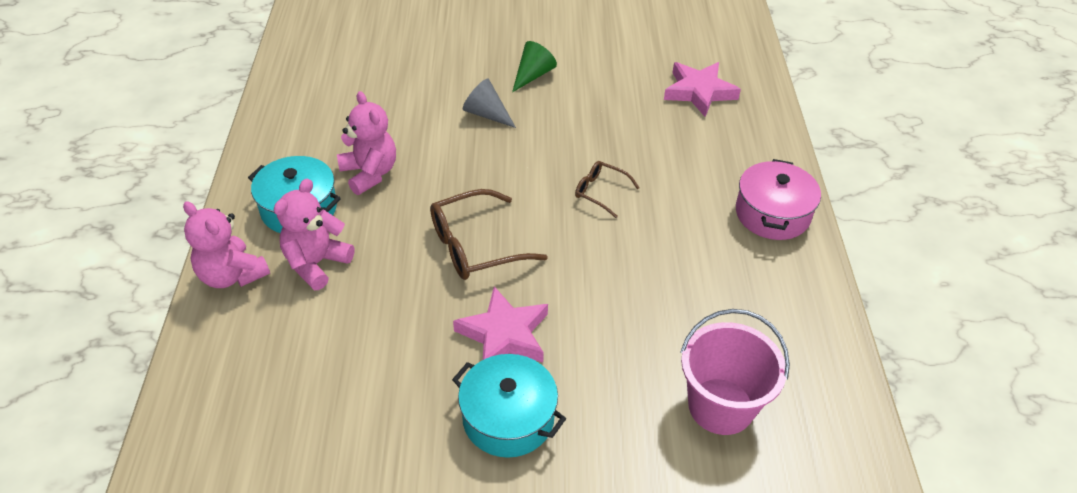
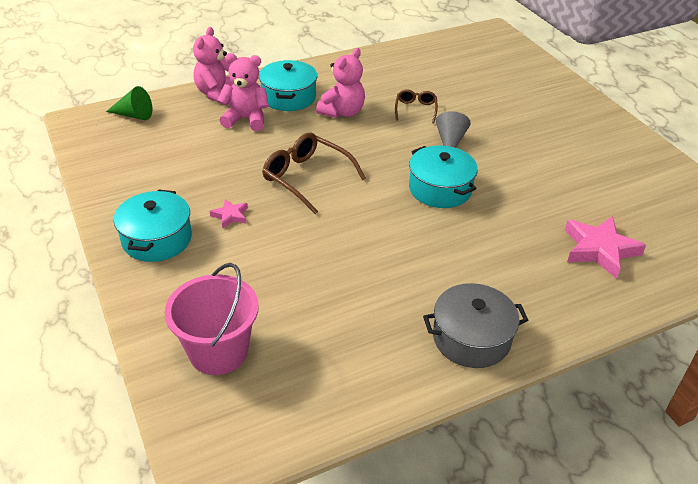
camera: 65 degrees right, 5 degrees down
pink star [453,286,548,362] -> pink star [209,199,248,228], size x0.51
green cone [512,41,557,92] -> green cone moved to [106,86,152,120]
brown glasses [575,161,640,218] -> brown glasses moved to [395,89,438,124]
pink pot [736,159,821,240] -> grey pot [423,283,528,368]
none -> turquoise pot [409,145,478,208]

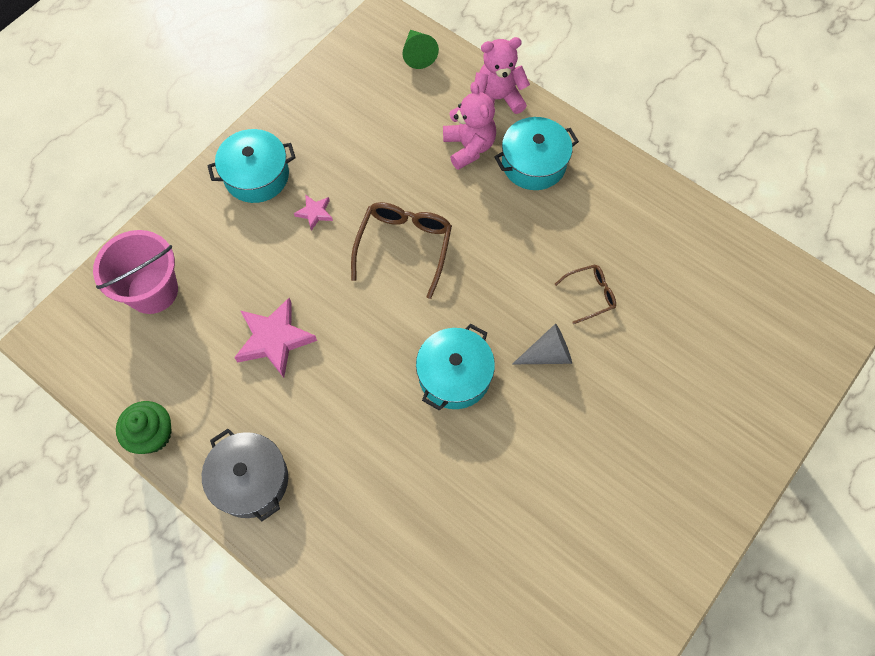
camera: 65 degrees right, 25 degrees up
pink teddy bear [316,48,365,118] -> none
pink star [565,216,646,279] -> pink star moved to [234,298,317,378]
none -> green cupcake [116,401,171,454]

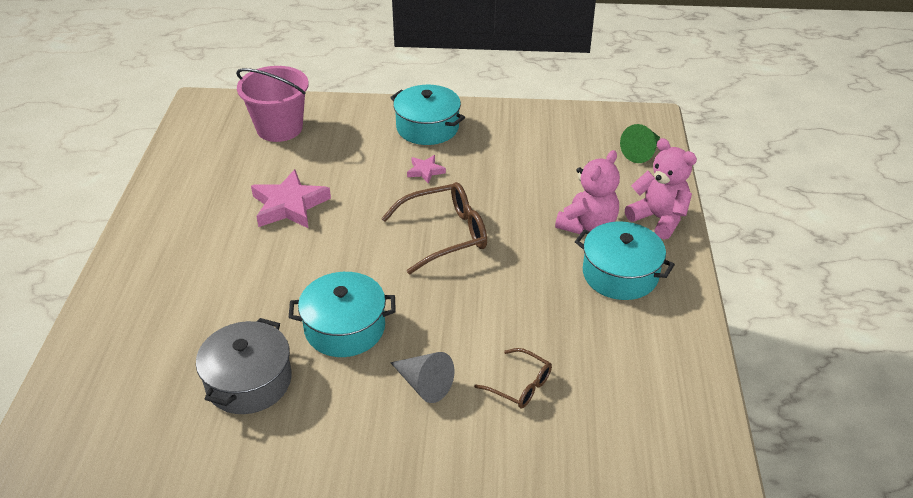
camera: 55 degrees right, 25 degrees down
green cupcake [116,401,171,454] -> none
grey pot [202,429,288,521] -> grey pot moved to [196,318,292,414]

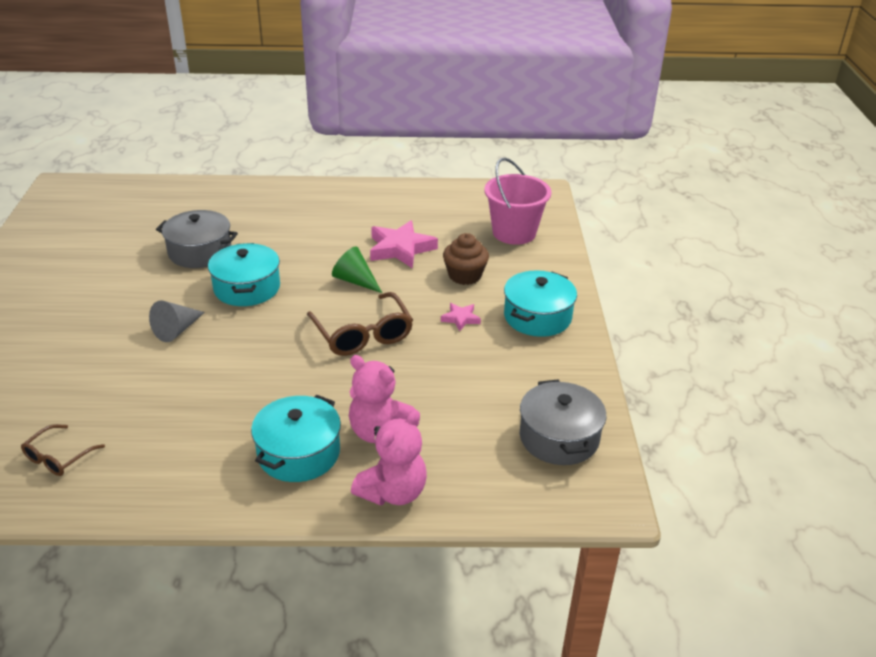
camera: 85 degrees right, 5 degrees down
brown glasses [474,348,552,409] -> brown glasses moved to [21,424,105,476]
green cone [620,124,660,163] -> green cone moved to [332,246,382,293]
none -> brown cupcake [443,233,489,285]
none -> grey pot [520,380,606,465]

